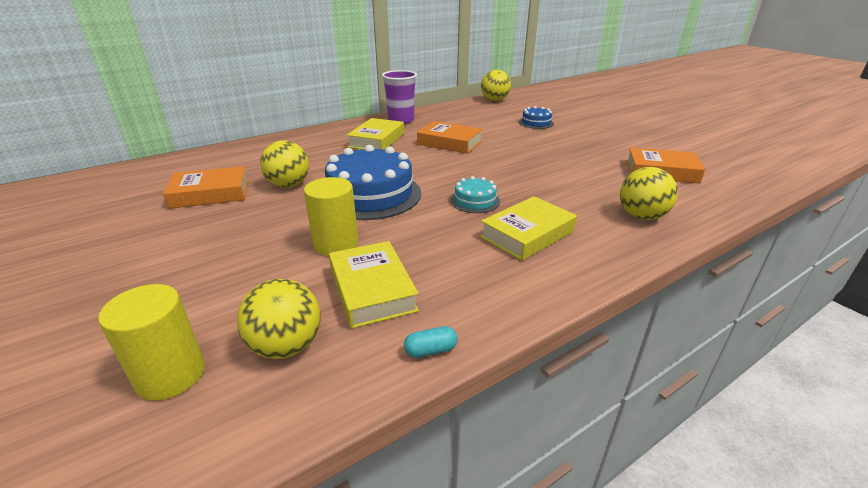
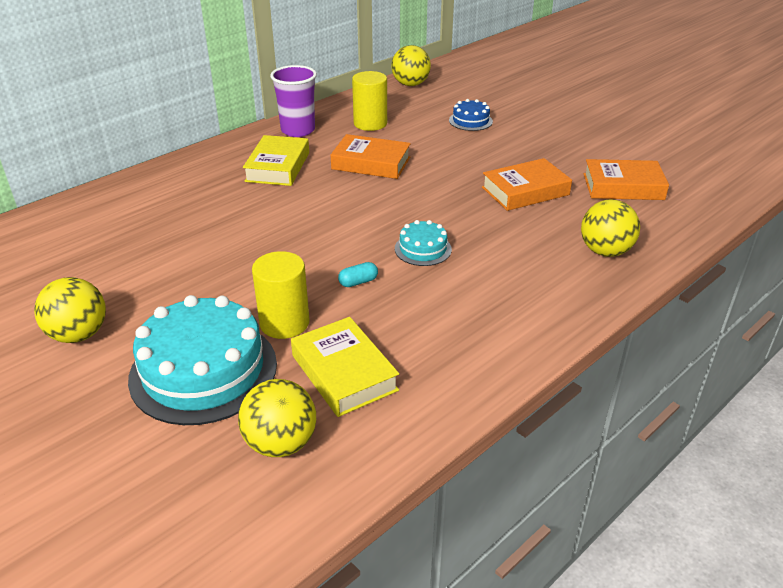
camera: 10 degrees left, 5 degrees up
yellow cylinder [98,284,205,401] -> yellow cylinder moved to [352,71,387,131]
orange book [163,166,248,209] -> orange book moved to [482,158,572,211]
yellow ball [260,140,309,188] -> yellow ball moved to [34,277,106,343]
blue cake [325,145,421,220] -> none
turquoise capsule [404,326,458,358] -> turquoise capsule moved to [338,262,378,287]
yellow book [480,196,577,261] -> none
none -> turquoise cake [128,295,277,425]

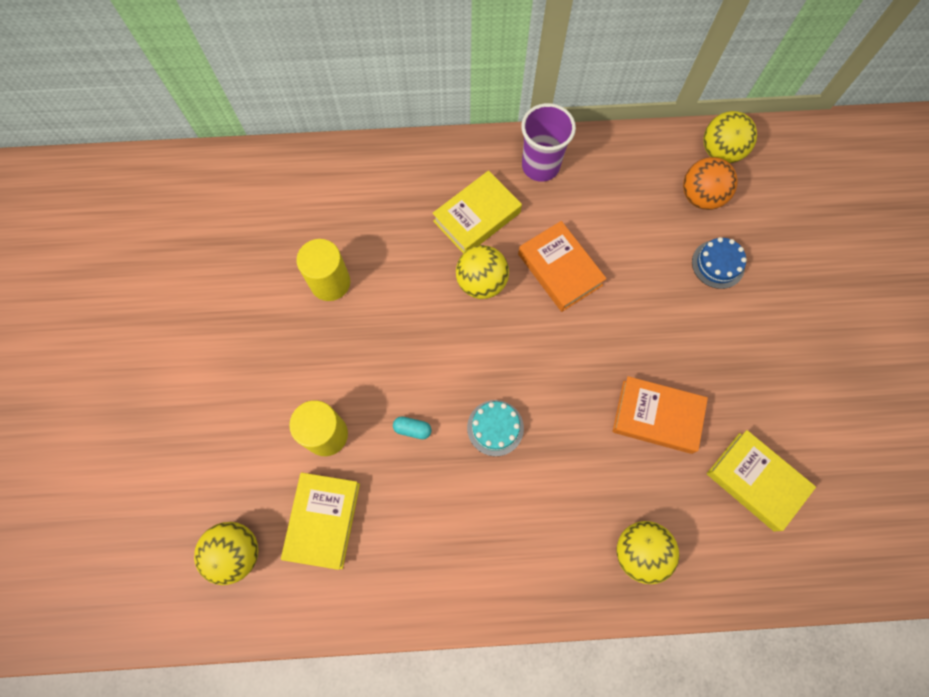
camera: 40 degrees right, 35 degrees up
yellow ball [34,277,106,343] -> yellow ball moved to [456,245,509,299]
turquoise cake [128,295,277,425] -> none
yellow cylinder [352,71,387,131] -> yellow cylinder moved to [296,239,350,301]
orange book [584,159,669,200] -> yellow book [707,430,816,531]
none -> orange ball [683,157,738,210]

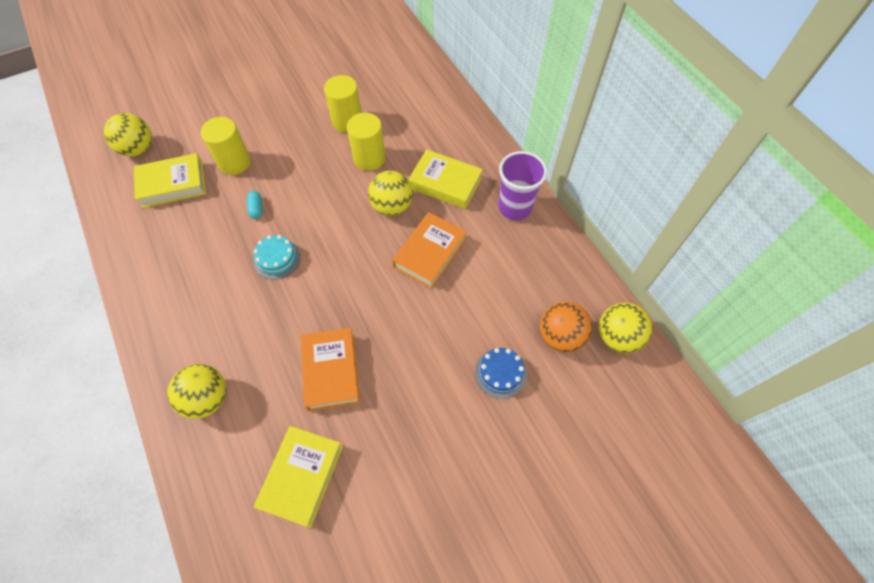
camera: 65 degrees right, 10 degrees down
none -> yellow cylinder [347,113,386,171]

